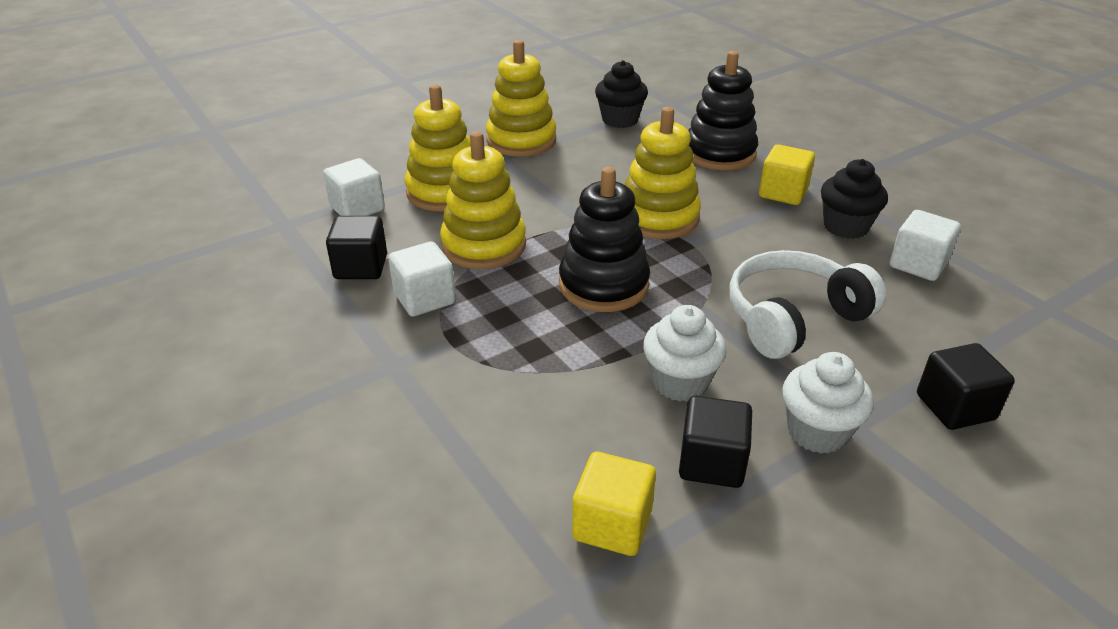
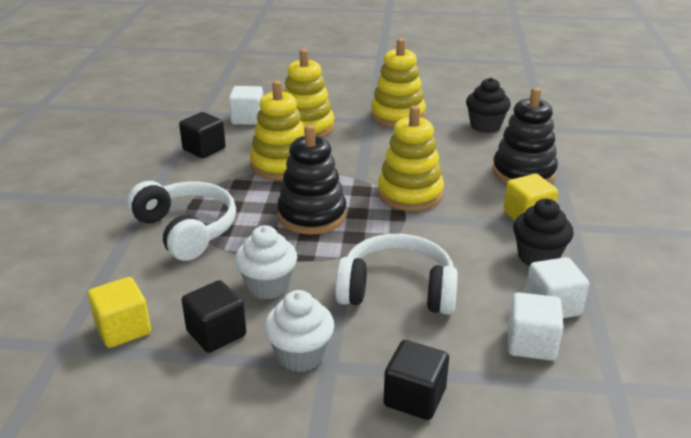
camera: 40 degrees right, 5 degrees down
white cube [388,241,456,317] -> white cube moved to [508,292,563,361]
none -> white headphones [127,181,236,261]

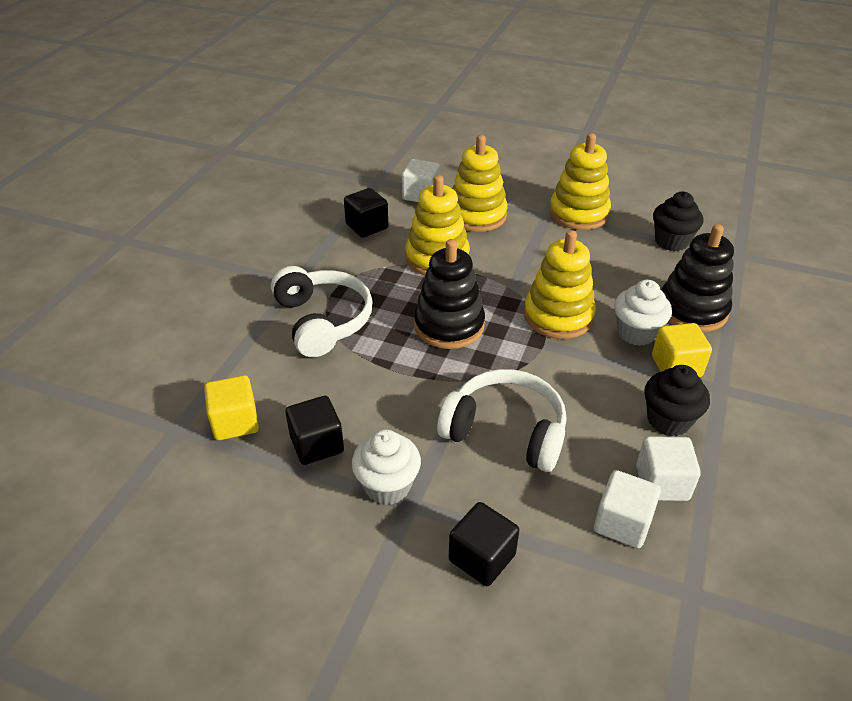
camera: 15 degrees right, 10 degrees up
white cupcake [235,225,297,300] -> white cupcake moved to [614,280,672,346]

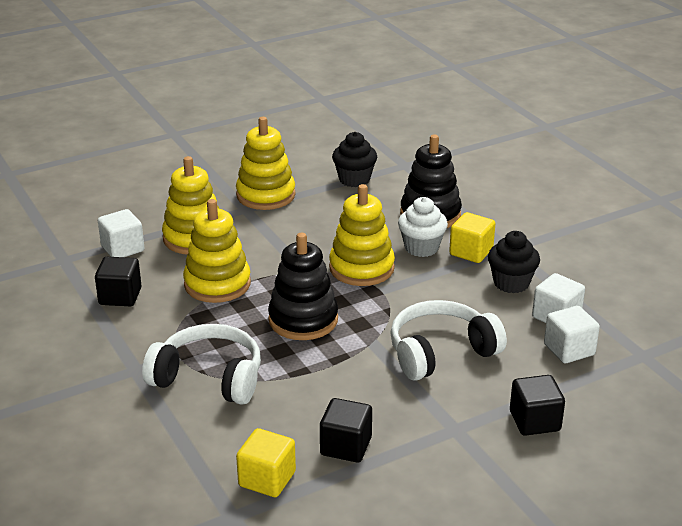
camera: 50 degrees left, 10 degrees down
white cupcake [352,429,421,505] -> none

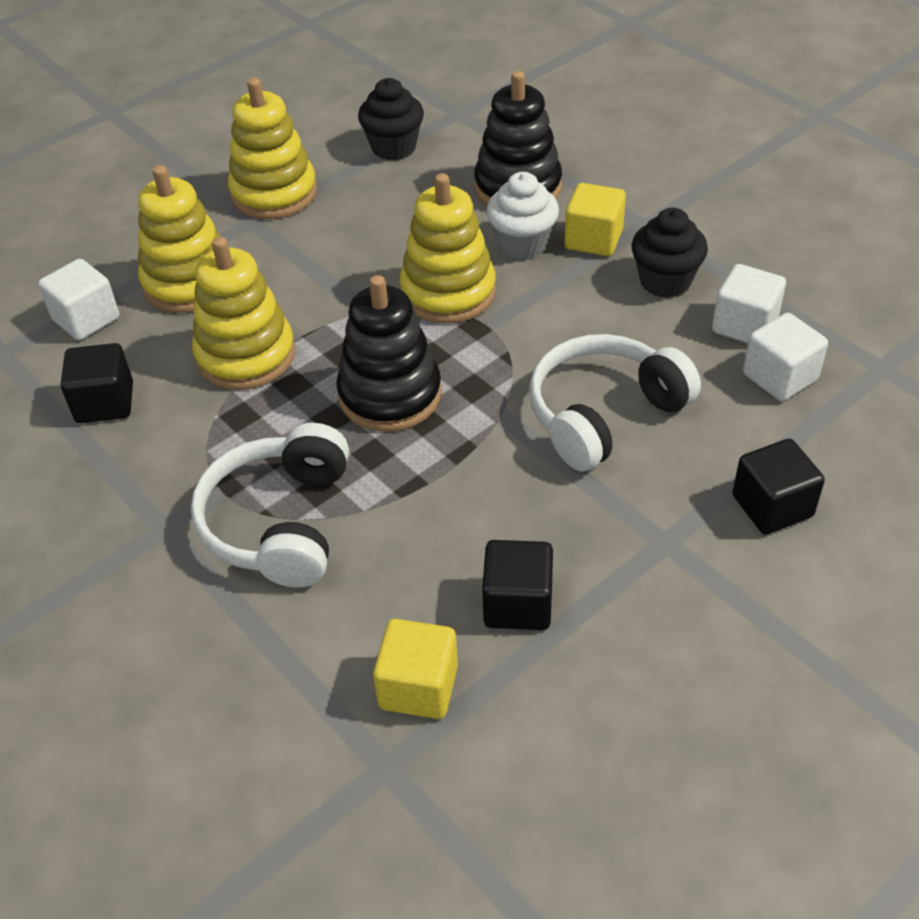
camera: 10 degrees left, 15 degrees up
white headphones [142,324,261,405] -> white headphones turned 90 degrees counterclockwise [191,423,349,588]

